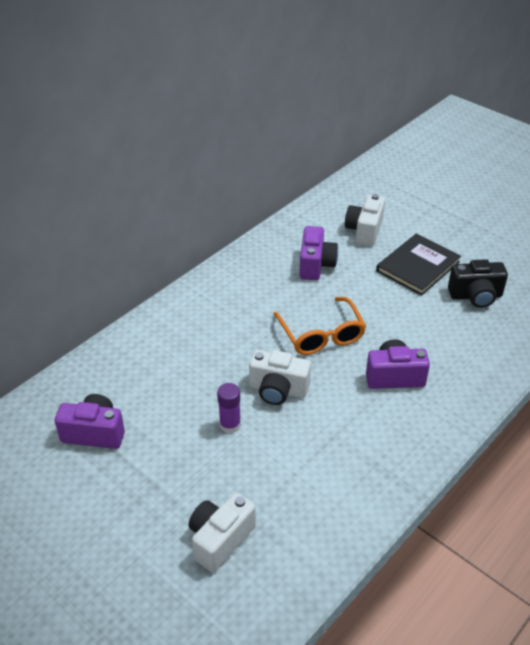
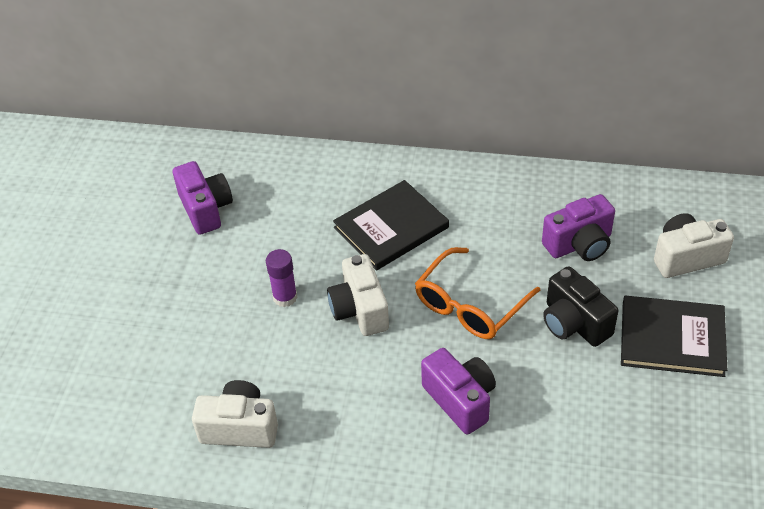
camera: 60 degrees right, 5 degrees up
white camera [189,492,256,572] -> white camera moved to [192,380,278,448]
black camera [448,259,508,308] -> black camera moved to [543,266,618,347]
none -> black book [333,180,449,271]

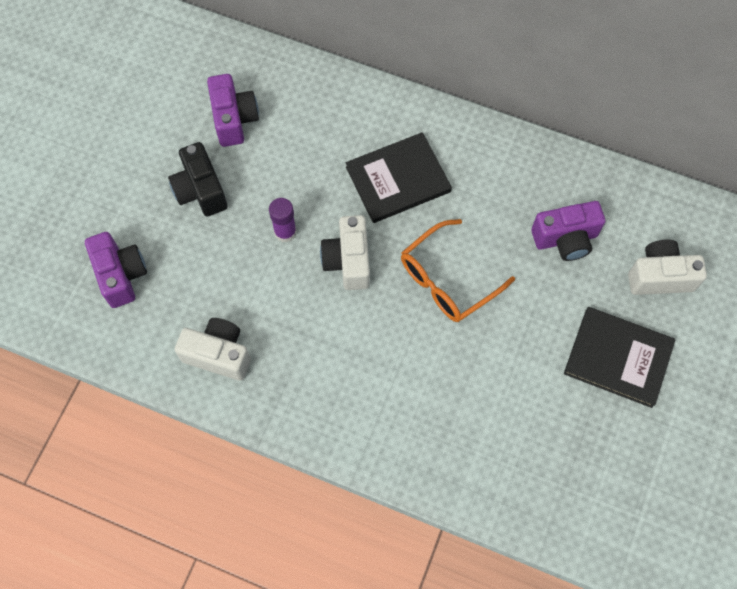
camera: 10 degrees right, 20 degrees up
purple camera [421,348,496,435] -> purple camera moved to [85,232,147,308]
black camera [543,266,618,347] -> black camera moved to [168,142,228,216]

